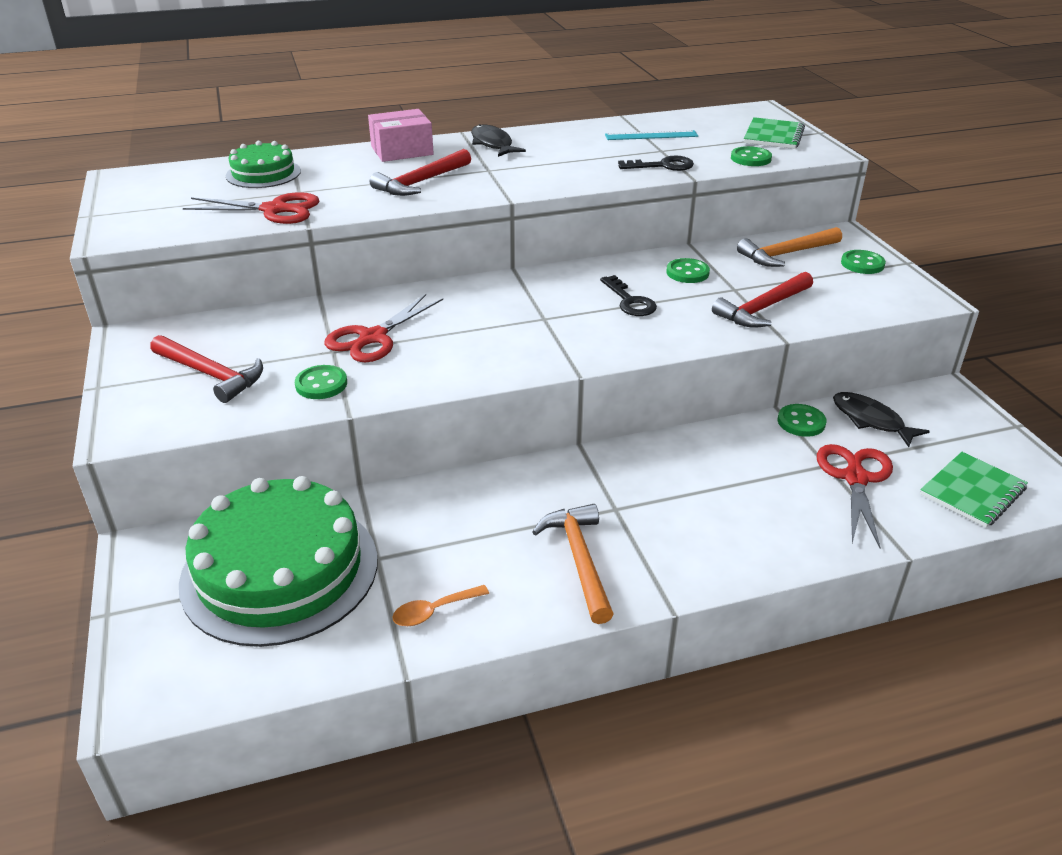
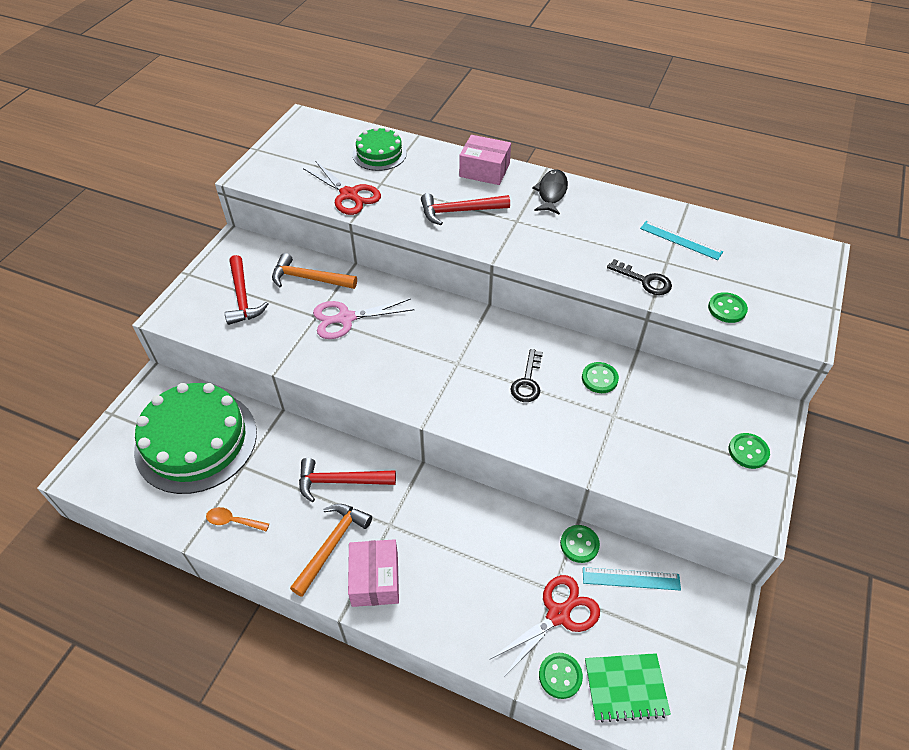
camera: 40 degrees right, 15 degrees up
green button [295,365,347,399] -> green button moved to [539,653,583,699]
red scissors [324,294,443,362] -> pink scissors [313,299,414,339]
red hammer [712,272,813,328] -> red hammer moved to [299,458,396,502]
orange hammer [737,227,842,267] -> orange hammer moved to [272,253,357,289]
green notebook [744,117,805,149] -> none
black fish [833,392,930,447] -> turquoise ruler [583,567,681,591]
none -> pink box [348,539,399,607]

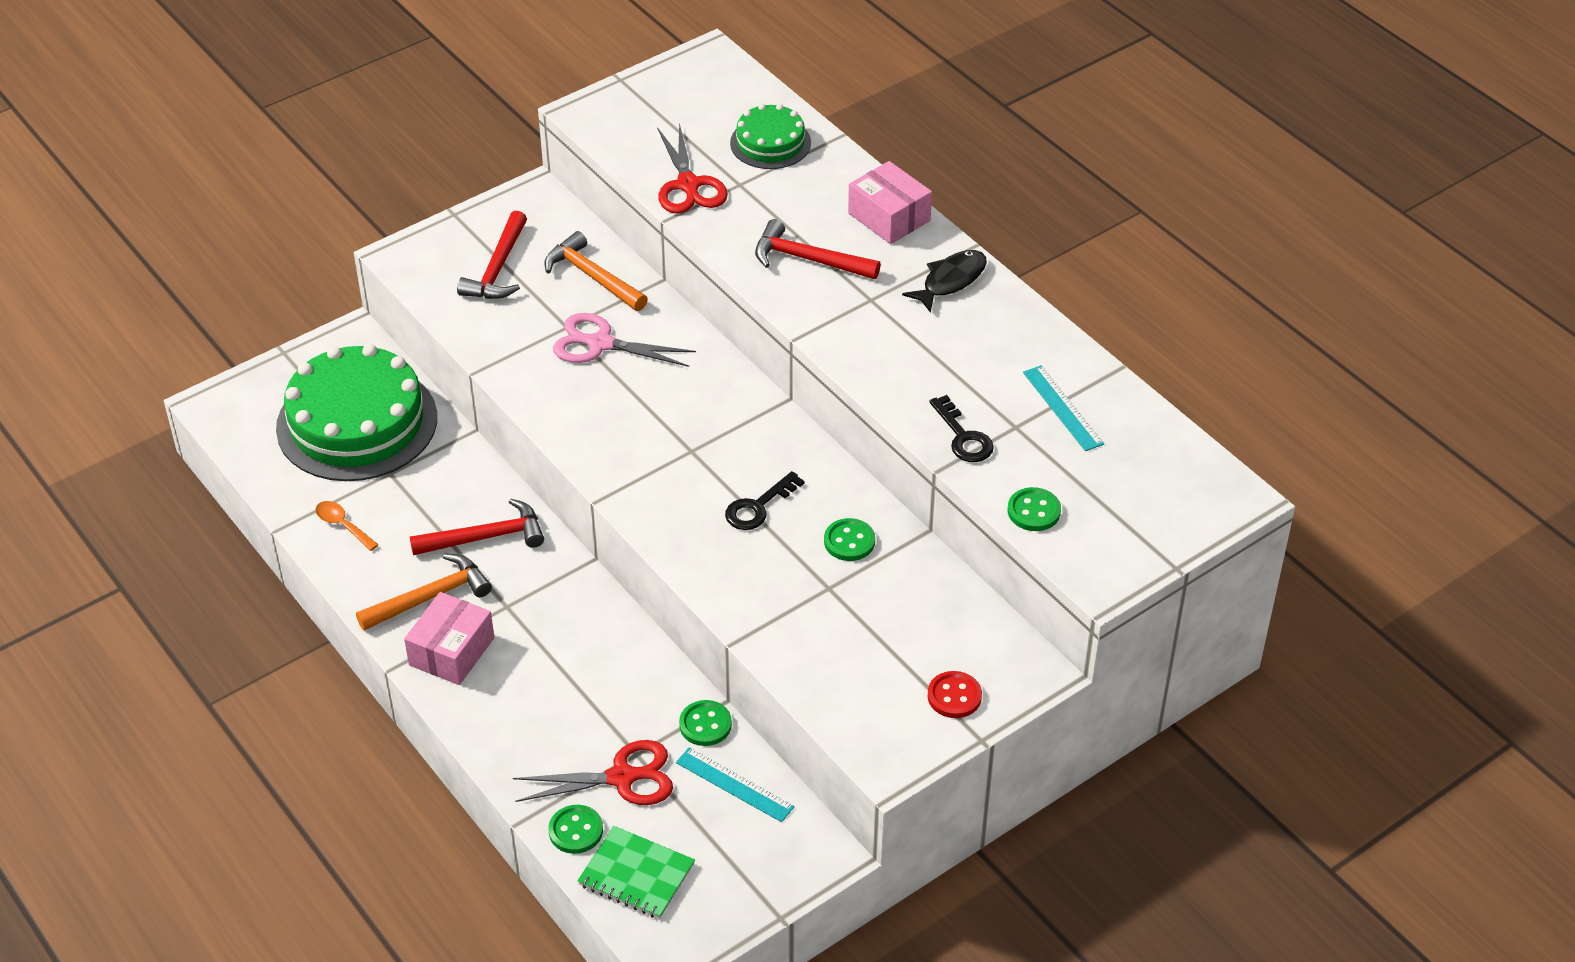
camera: 30 degrees right, 5 degrees down
red hammer [299,458,396,502] -> red hammer turned 135 degrees clockwise [410,499,544,555]
green button [729,433,770,469] -> red button [928,671,982,718]

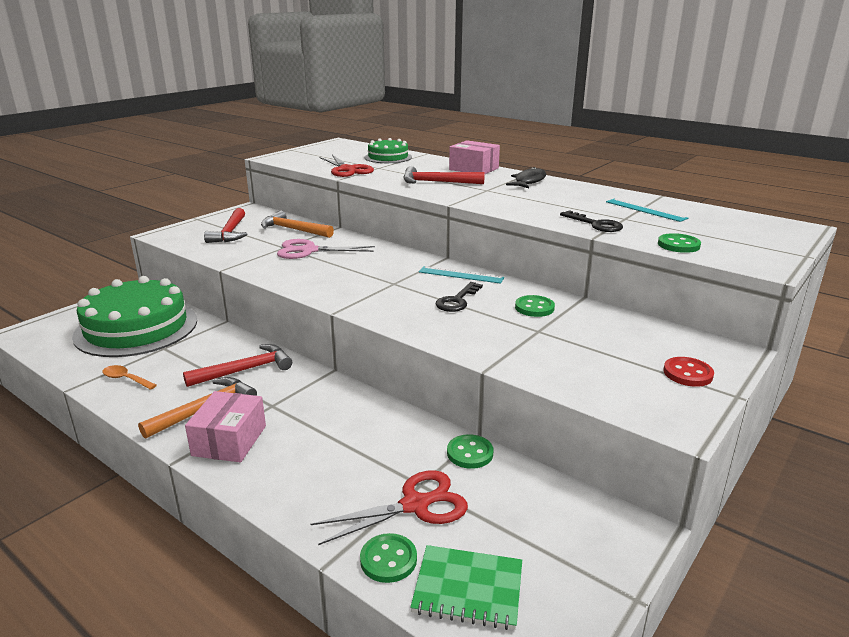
camera: 15 degrees left, 20 degrees down
turquoise ruler [676,748,795,822] -> turquoise ruler moved to [419,266,504,284]

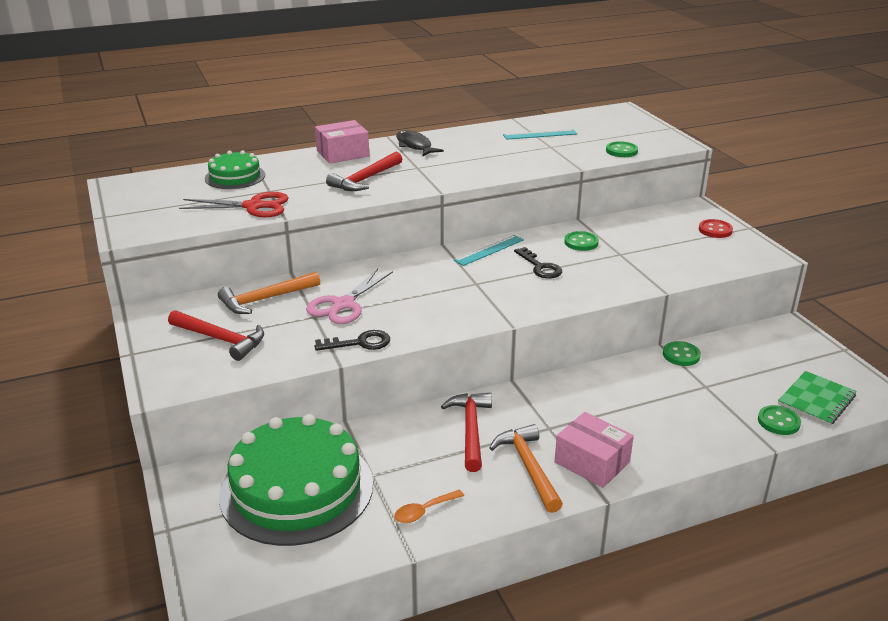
camera: 60 degrees left, 5 degrees up
red scissors [310,470,468,545] -> none
black key [560,210,623,232] -> black key moved to [315,330,390,351]

